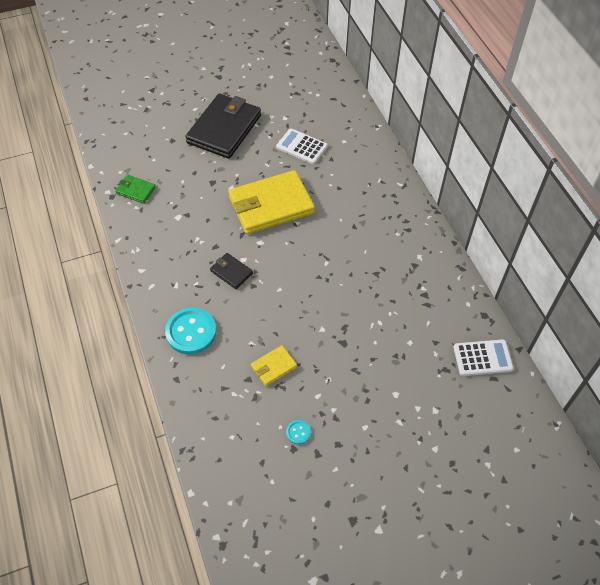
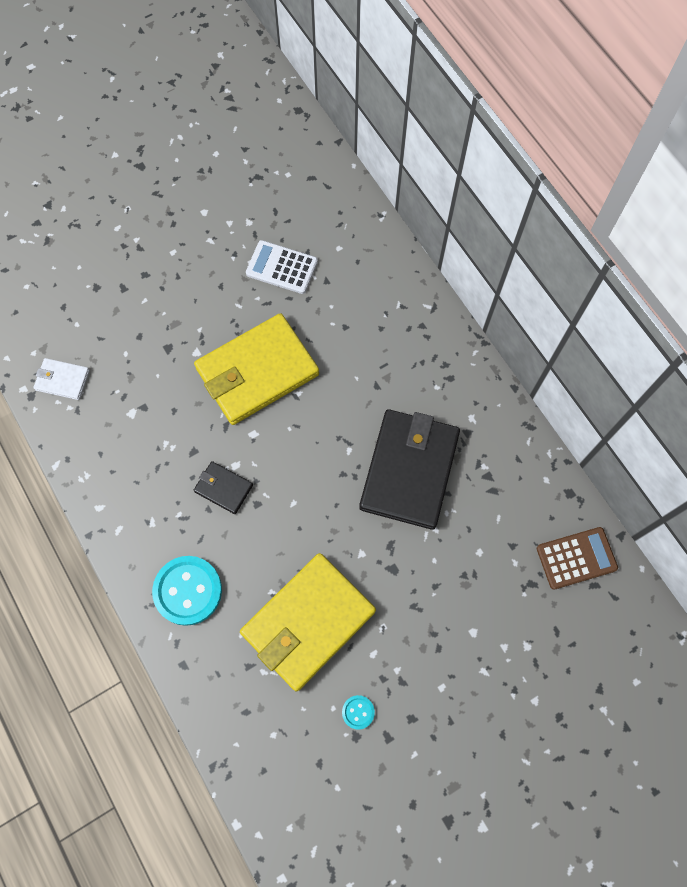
camera: 10 degrees left, 15 degrees up
green wallet [115,175,156,204] -> white wallet [33,358,90,400]
black wallet [185,94,261,159] -> black wallet moved to [359,409,460,530]
yellow wallet [251,345,297,386] -> yellow wallet [240,553,376,692], size x2.20
white calculator [453,339,514,376] -> brown calculator [537,527,618,590]

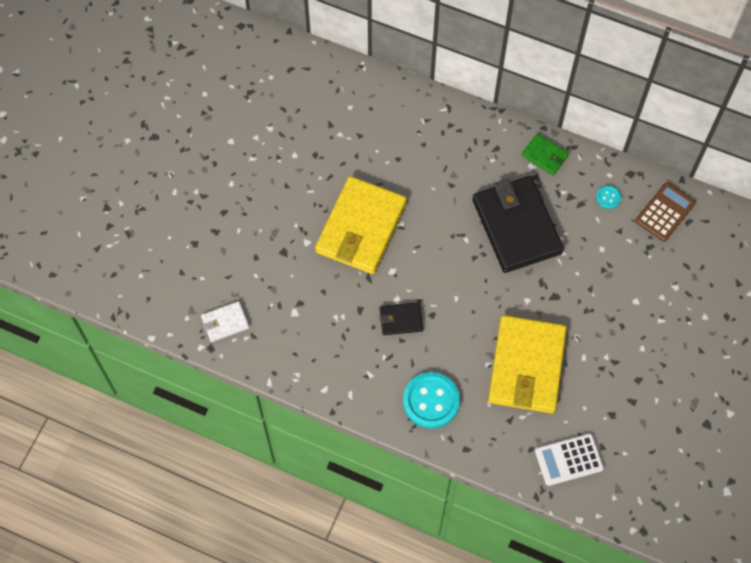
camera: 35 degrees left, 5 degrees down
white calculator [246,240,318,294] -> white calculator moved to [535,433,604,486]
turquoise button [342,695,375,730] -> turquoise button moved to [596,186,621,209]
none -> green wallet [521,134,569,175]

